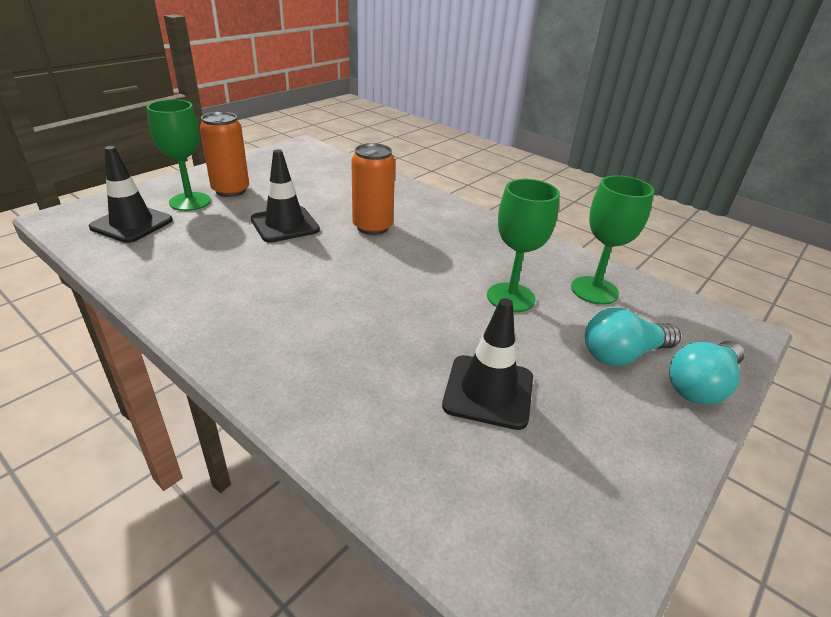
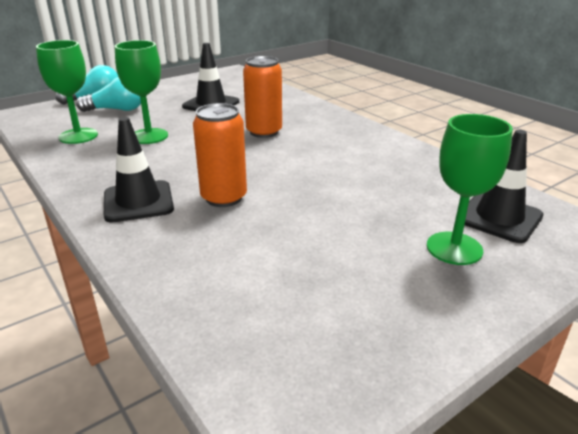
camera: 165 degrees left, 5 degrees down
orange can [200,112,249,197] -> orange can moved to [243,56,282,138]
black traffic cone [251,149,320,243] -> black traffic cone moved to [104,117,174,223]

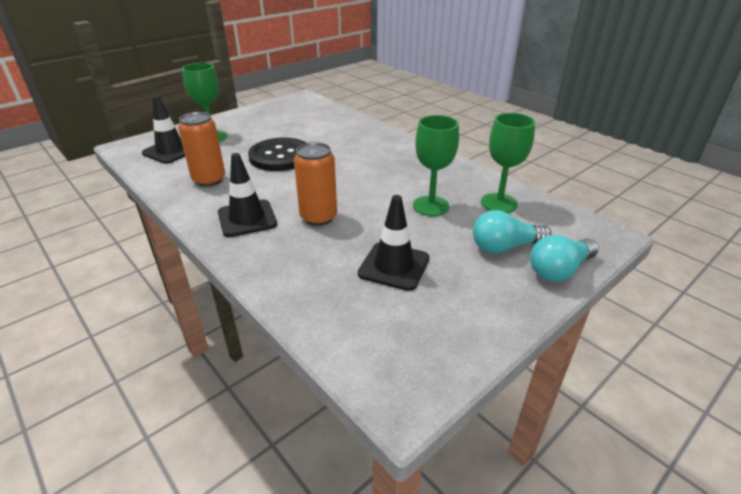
camera: 175 degrees right, 5 degrees up
black traffic cone [104,117,174,223] -> black traffic cone moved to [218,153,277,237]
orange can [193,103,247,207] -> orange can moved to [178,112,225,187]
none -> black button [248,138,306,171]

